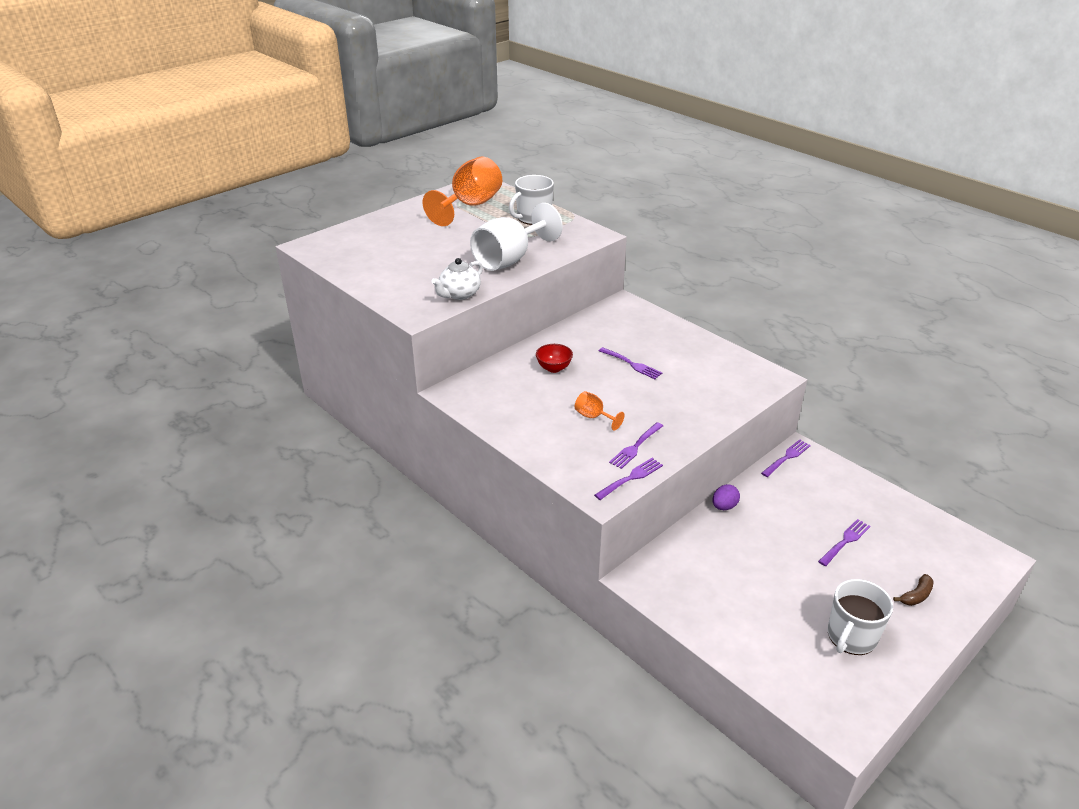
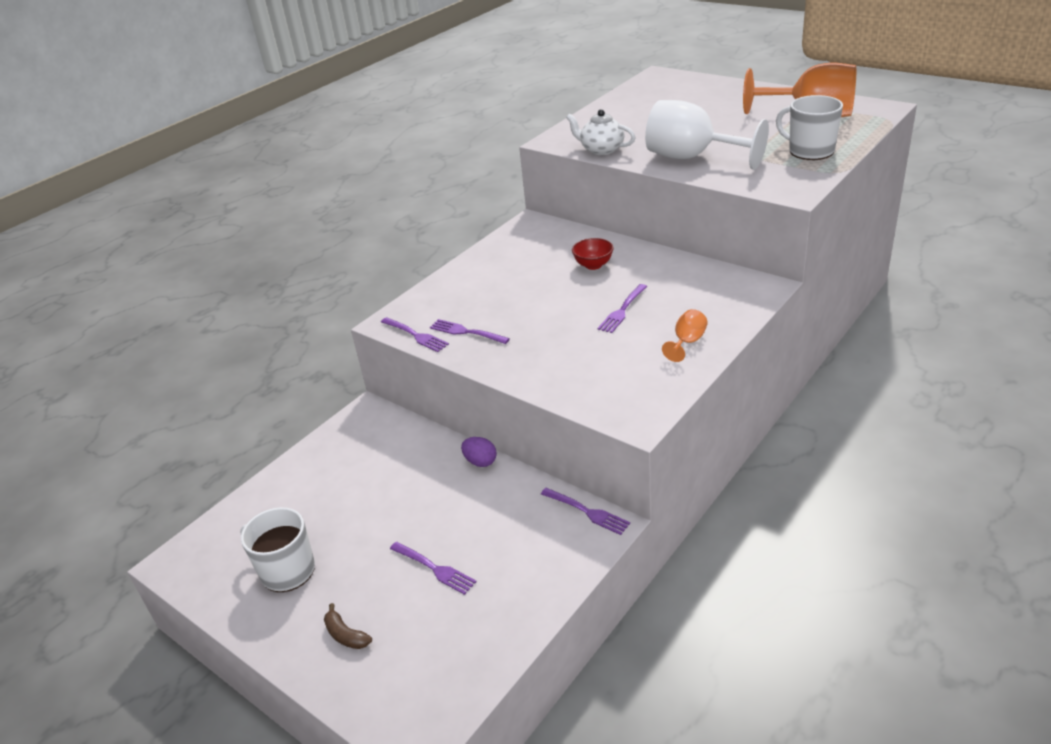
camera: 85 degrees right, 0 degrees up
orange goblet [575,391,625,430] -> orange goblet moved to [662,309,708,362]

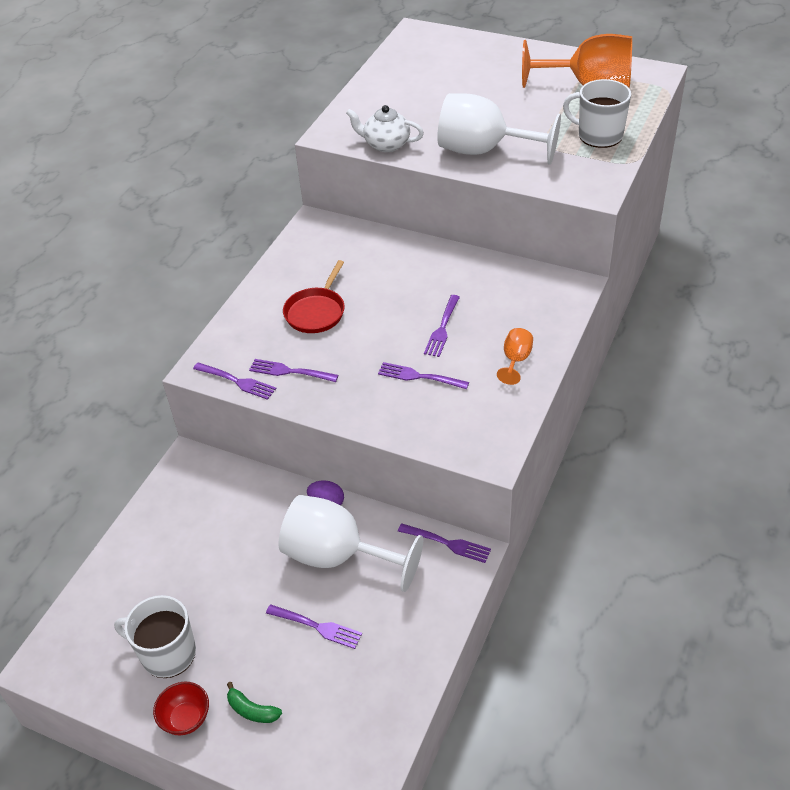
camera: 15 degrees left, 10 degrees up
brown banana [324,603,372,649] -> green banana [227,682,282,723]
red bowl [572,238,614,270] -> red bowl moved to [153,682,209,735]
none -> white goblet [279,495,423,592]
none -> red pan [283,260,345,333]
none -> purple fork [378,362,469,389]

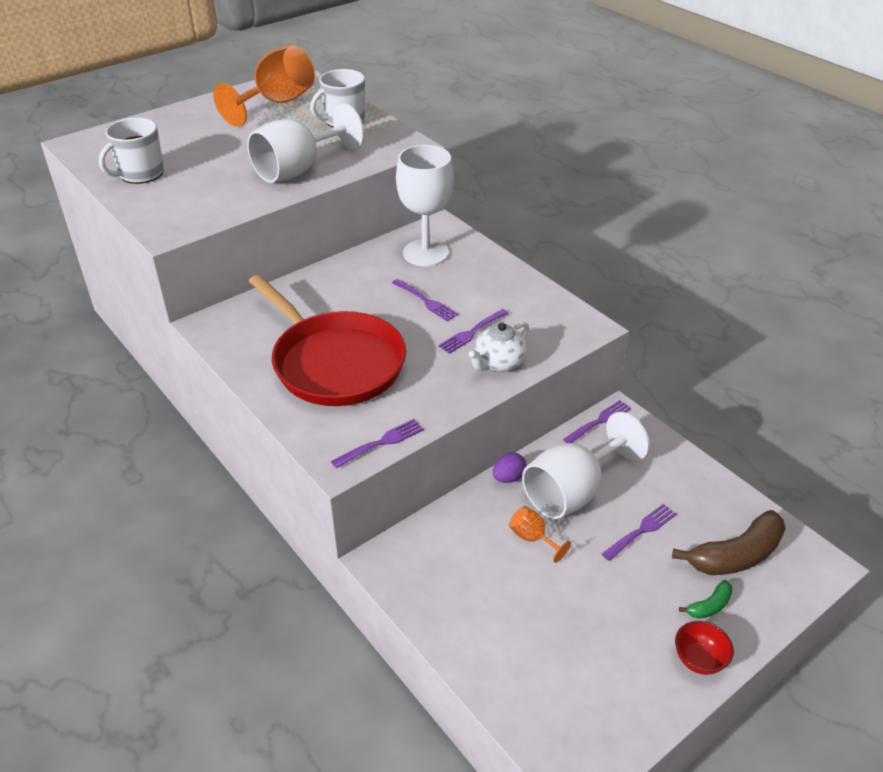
camera: 65 degrees left, 5 degrees down
white mug [114,595,196,678] -> white mug moved to [99,118,164,184]
purple fork [249,359,338,382] -> none
red pan [283,260,345,333] -> red pan [249,275,406,406], size x2.02
white teapot [346,105,424,152] -> white teapot moved to [469,322,529,372]
orange goblet [497,328,533,385] -> orange goblet moved to [509,506,571,563]
none -> white goblet [396,145,454,266]
none -> brown banana [672,510,786,575]

